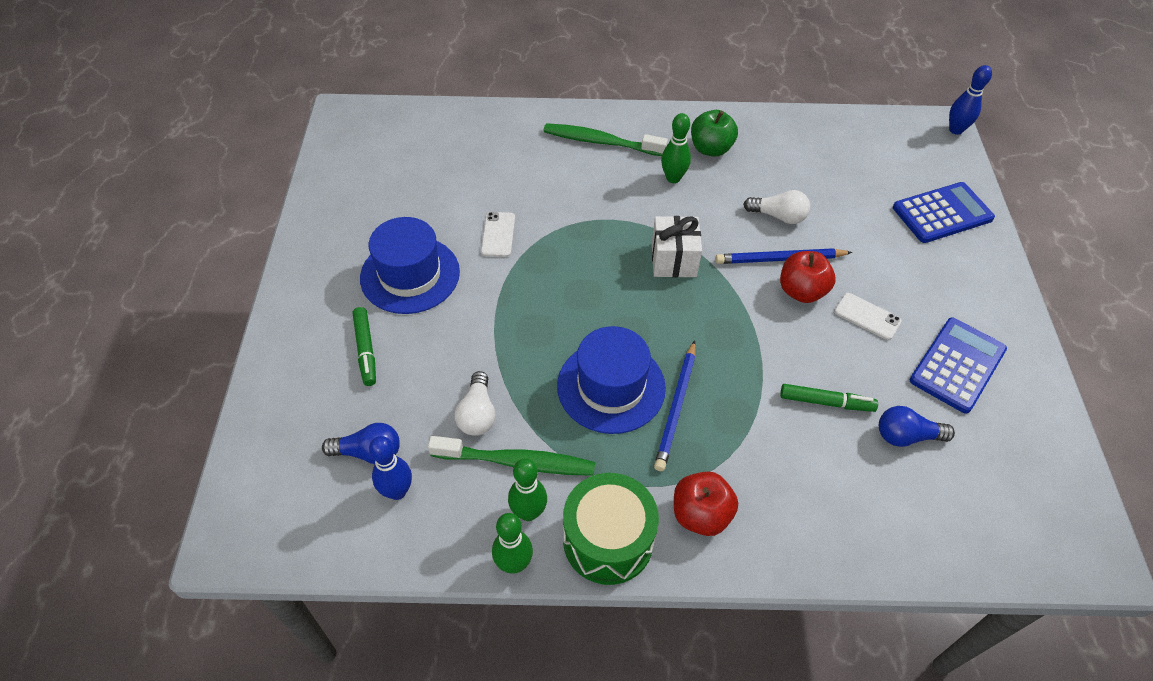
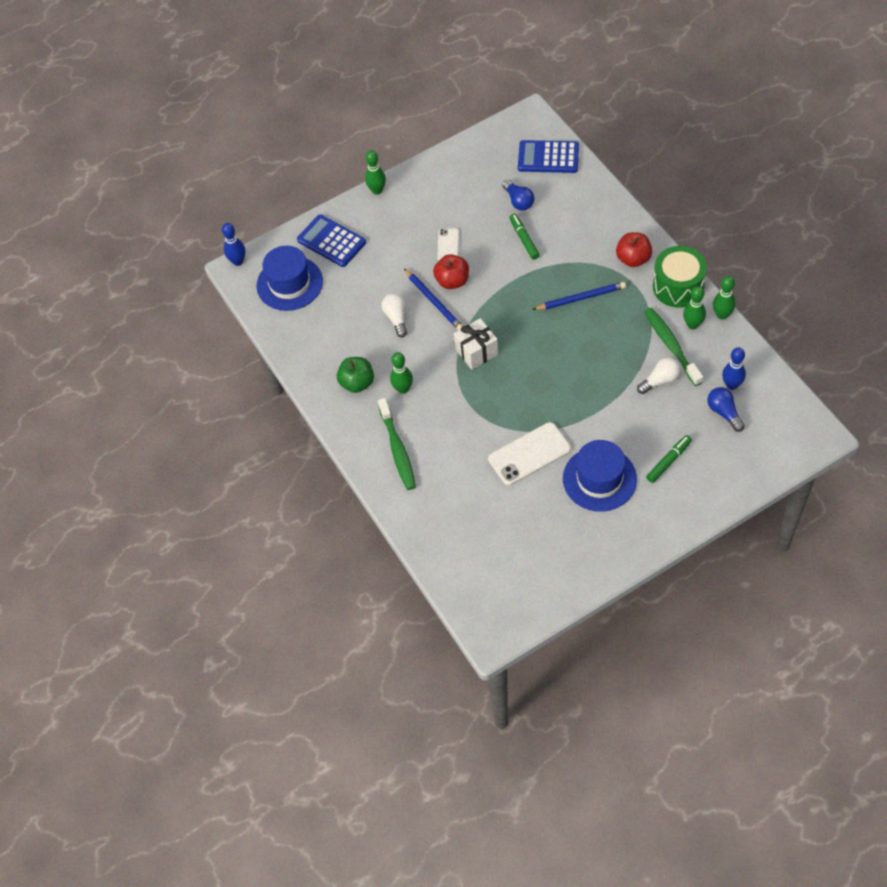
camera: 115 degrees left, 5 degrees up
white phone [481,212,515,257] -> white phone [488,422,571,486], size x1.78
blue hat [557,326,666,434] -> blue hat moved to [256,246,323,311]
blue calculator [909,317,1007,414] -> blue calculator moved to [518,140,579,173]
none -> green bowling pin [365,150,386,195]

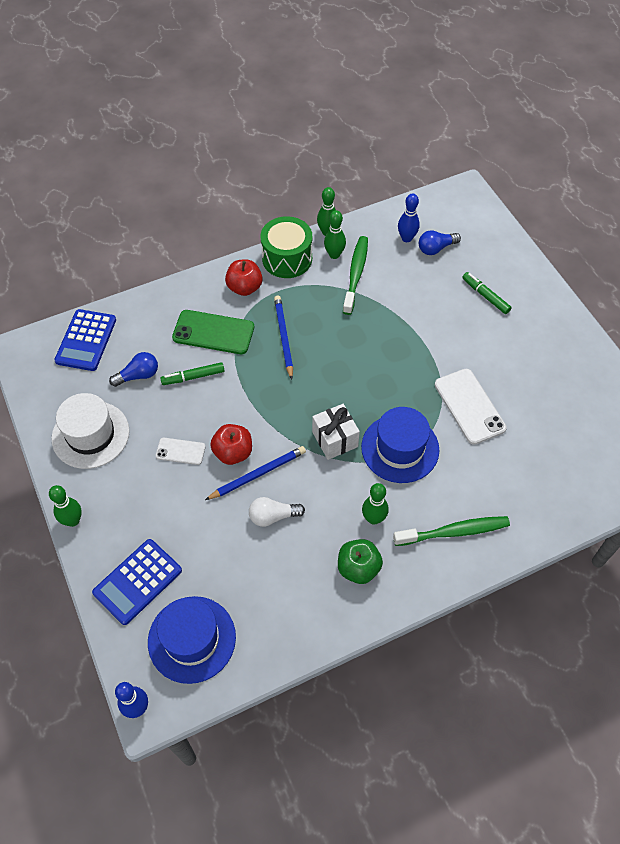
camera: 90 degrees left, 0 degrees up
blue hat [563,440,637,512] -> blue hat moved to [361,407,440,483]
white light bulb [637,357,681,394] -> none
green toothbrush [645,308,703,386] -> green toothbrush turned 120 degrees clockwise [343,236,368,315]
none -> white hat [52,393,129,469]
none -> green phone [172,310,254,354]

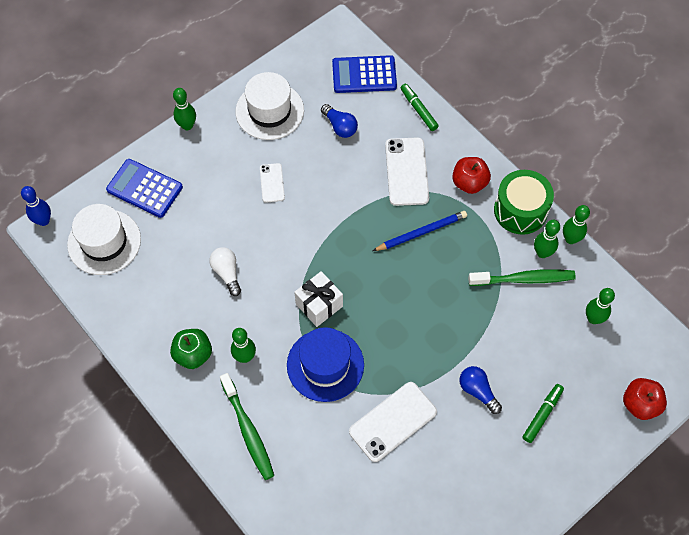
camera: 75 degrees right, 5 degrees up
blue hat [148,596,236,684] -> white hat [67,204,141,275]
green marker [160,362,225,385] -> green marker moved to [401,84,439,131]
green phone [172,310,254,354] -> white phone [385,137,429,206]
blue pencil [205,446,306,500] -> none
red apple [210,424,252,465] -> red apple moved to [623,378,667,420]
blue bowling pin [398,193,420,242] -> green bowling pin [586,288,615,324]
blue light bulb [419,230,461,255] -> blue light bulb moved to [459,366,502,414]

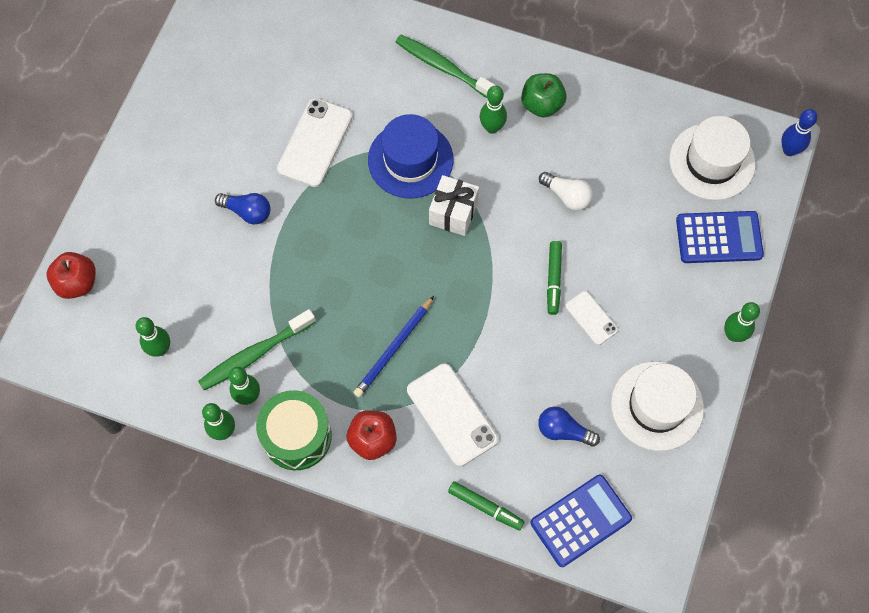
camera: 150 degrees right, 5 degrees up
green marker [523,384,564,443] -> green marker moved to [547,241,562,315]

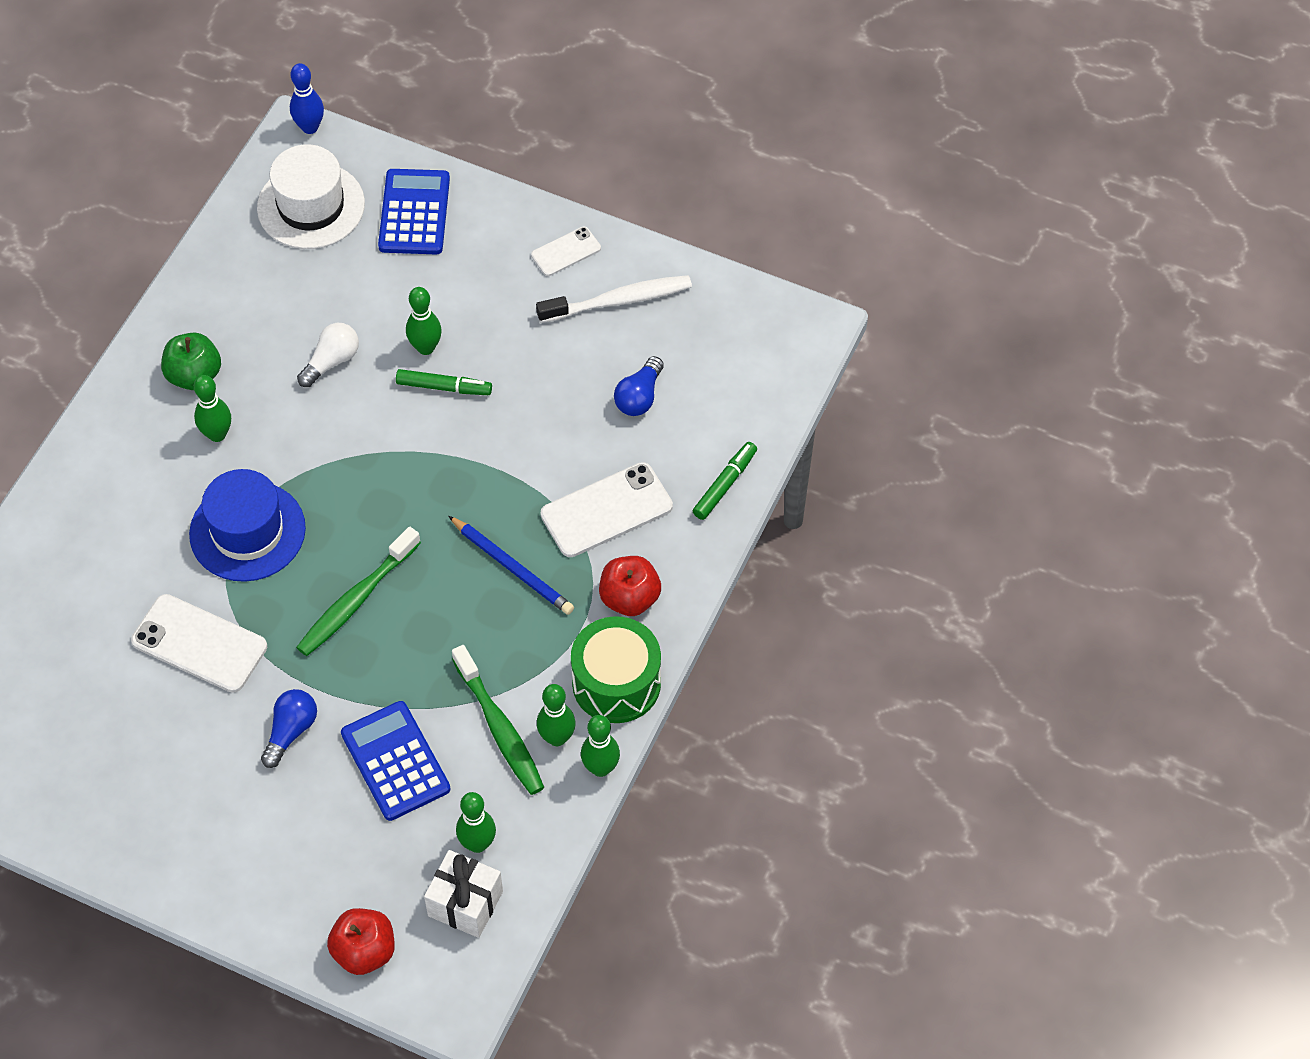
camera: 85 degrees left, 10 degrees down
green toothbrush [396,35,497,98] -> green toothbrush moved to [296,527,421,656]
white gift [429,175,479,236] -> white gift moved to [424,850,503,938]
blue calculator [530,475,632,567] -> blue calculator moved to [341,701,451,821]
white phone [566,291,618,345] -> white phone moved to [531,227,601,276]
white hat [611,362,704,451] -> white toothbrush [536,275,692,323]
green bowling pin [724,302,760,342] -> green bowling pin moved to [406,287,442,355]

